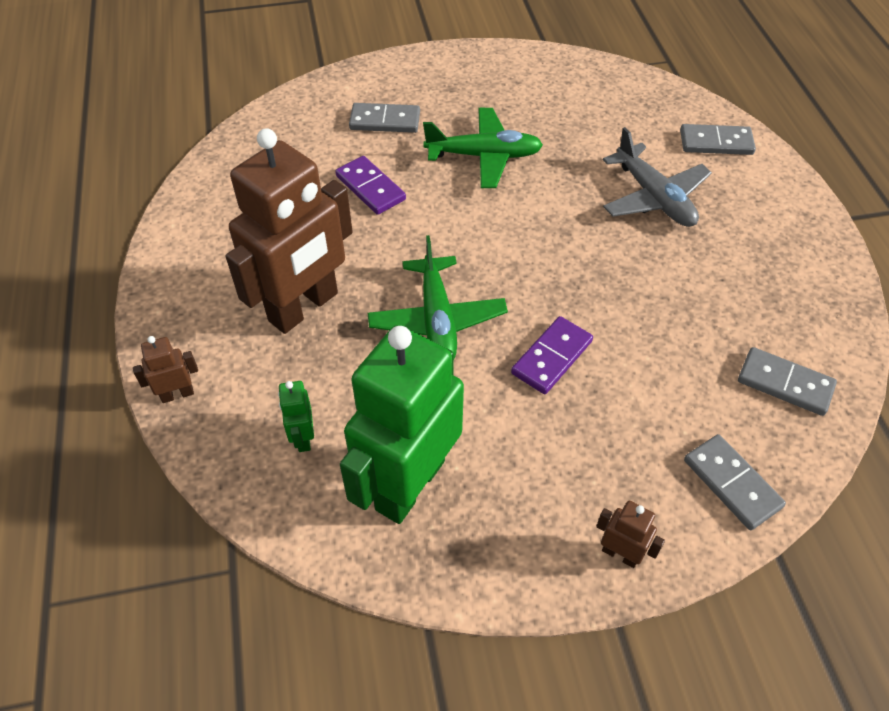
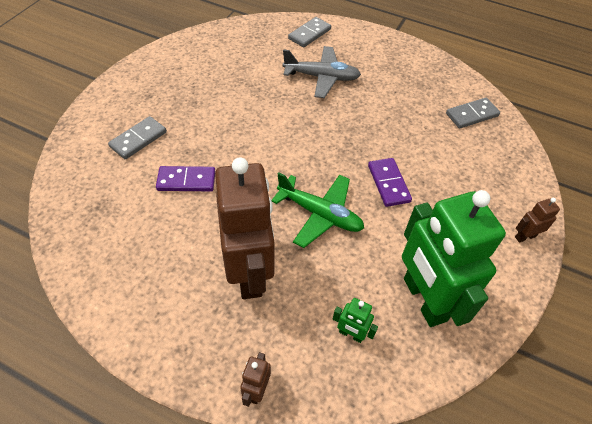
camera: 55 degrees left, 0 degrees up
green plane [423,108,543,188] -> none
grey domino [684,434,786,530] -> none

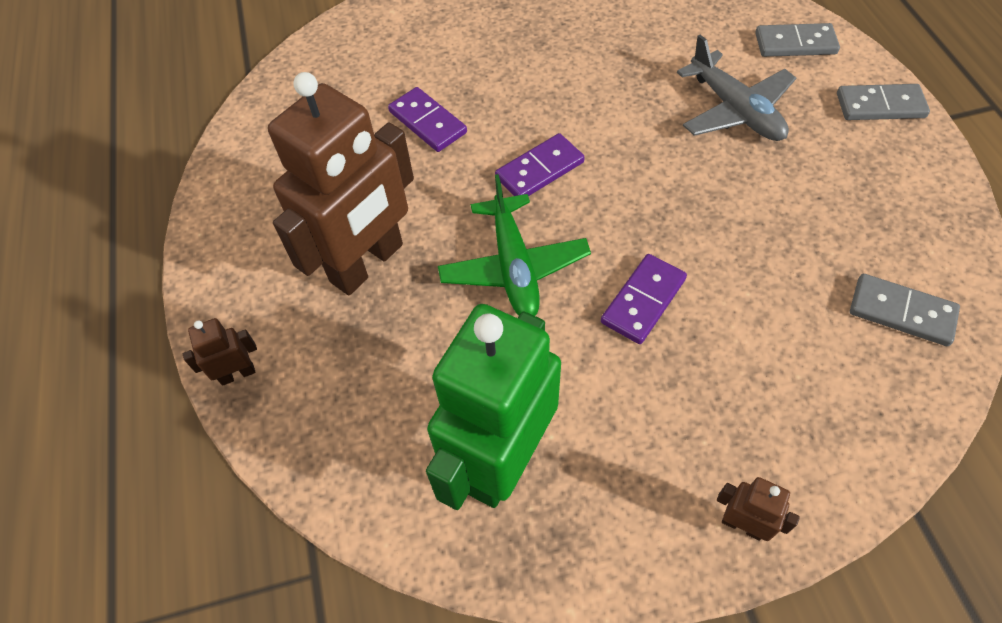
camera: 55 degrees right, 5 degrees up
grey domino [108,116,167,159] -> grey domino moved to [837,84,930,120]
green robot [333,298,378,343] -> none
none -> purple domino [495,133,585,196]

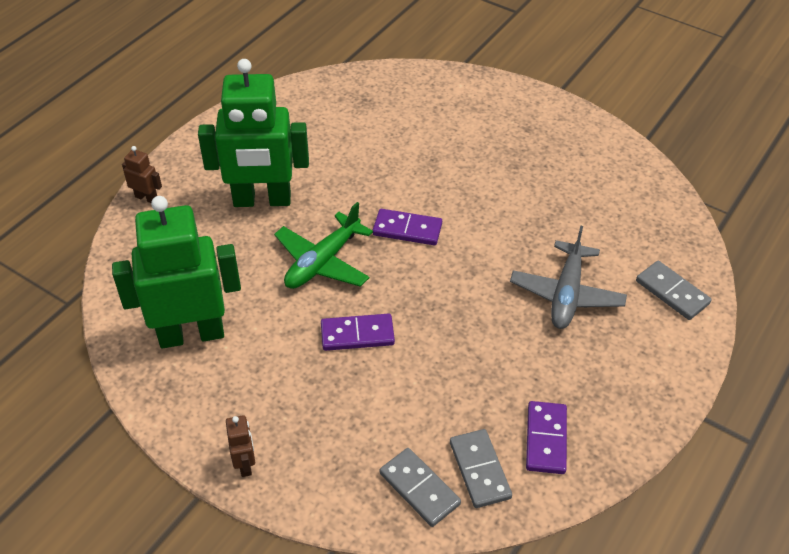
camera: 45 degrees right, 10 degrees down
brown robot [268,72,414,295] -> green robot [198,59,309,207]
purple domino [388,87,467,152] -> purple domino moved to [526,401,567,474]
grey domino [837,84,930,120] -> grey domino moved to [380,448,461,527]

